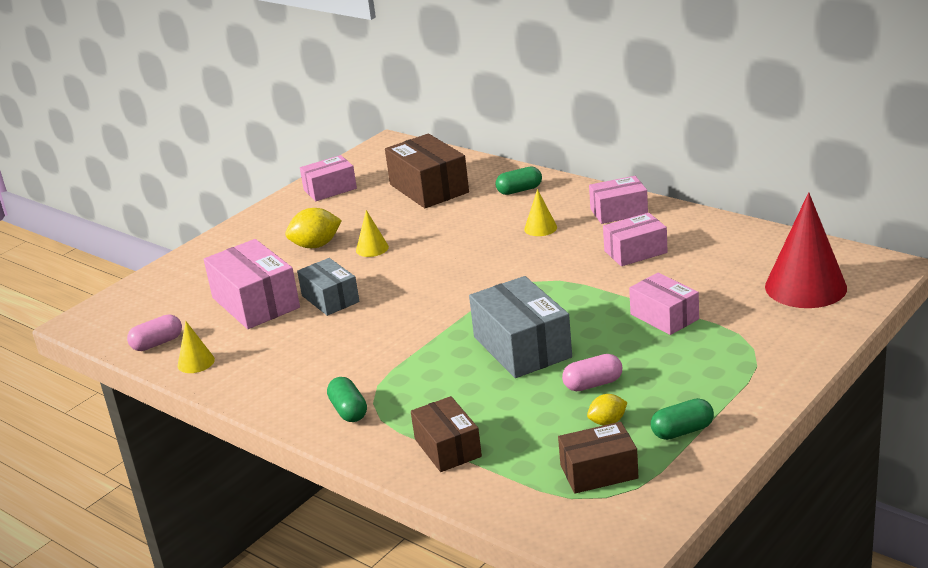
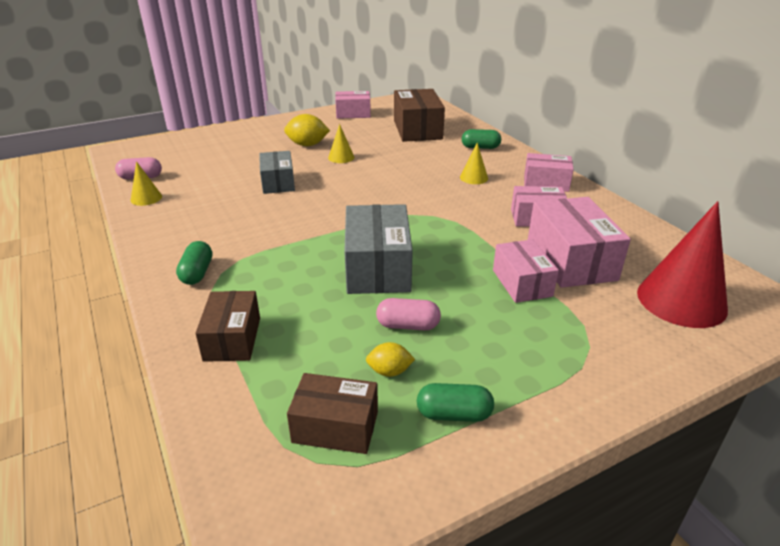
camera: 20 degrees right, 5 degrees up
pink box [204,239,300,329] -> pink box moved to [528,197,631,288]

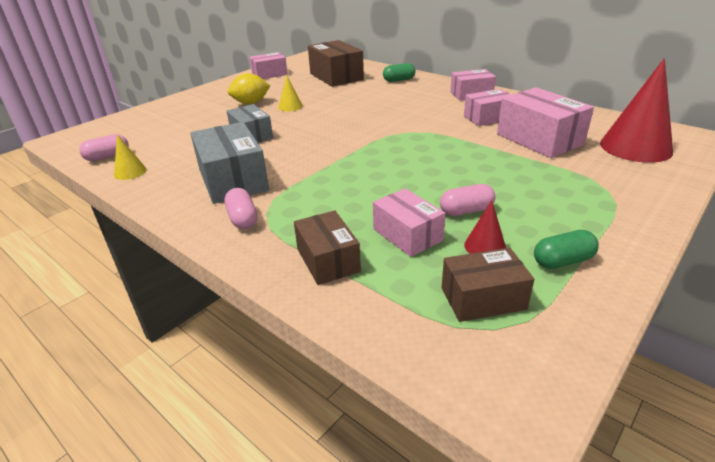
camera: 20 degrees left, 0 degrees up
green capsule [176,241,212,285] -> pink capsule [224,188,257,229]
grey box [344,204,413,294] -> grey box moved to [190,122,269,204]
yellow lemon [366,342,415,377] -> red cone [464,200,506,254]
yellow cone [460,143,488,184] -> none
pink box [493,239,559,303] -> pink box moved to [373,188,445,257]

